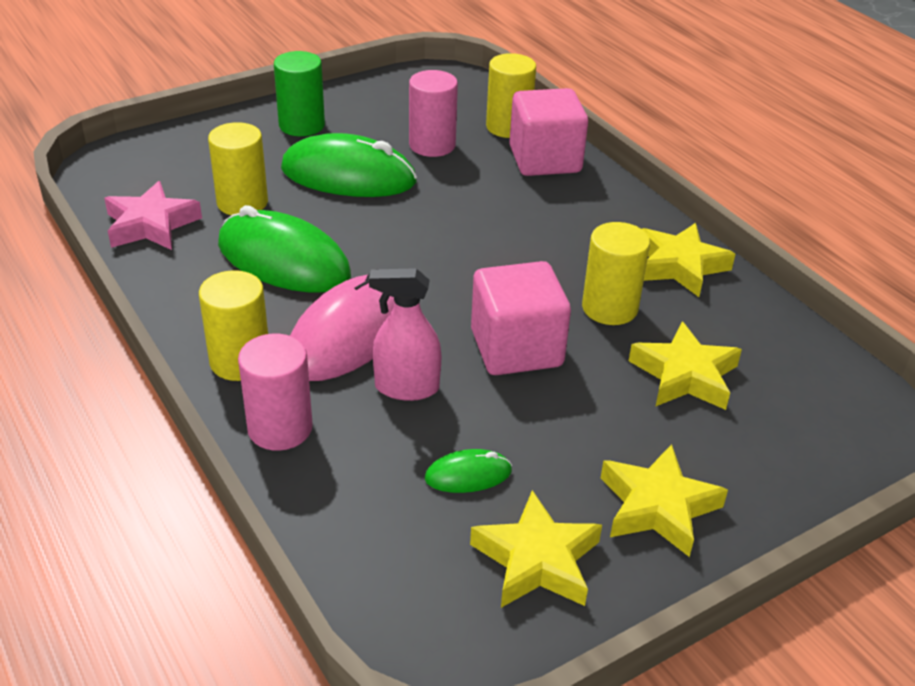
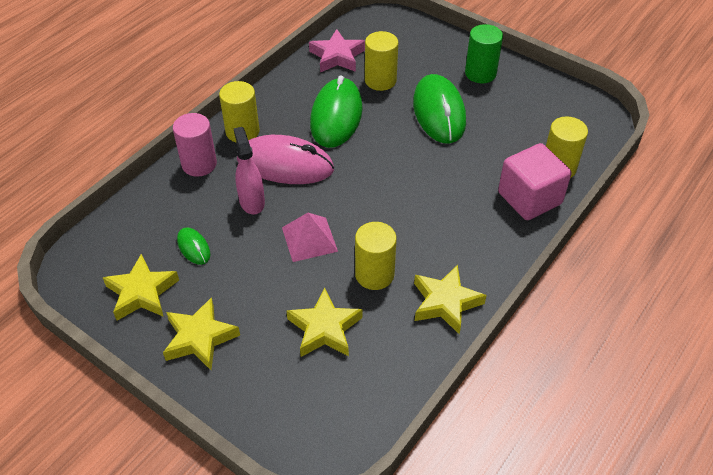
camera: 70 degrees right, 10 degrees up
pink cylinder [409,70,458,157] -> none
pink cube [471,261,571,375] -> pink pyramid [282,213,338,262]

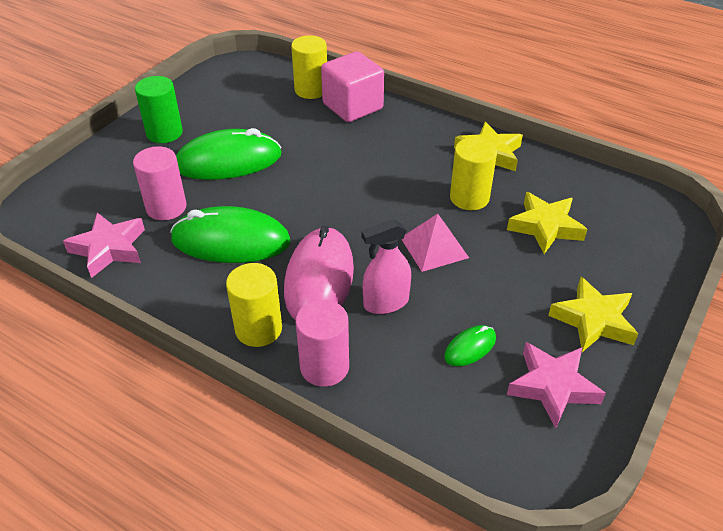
camera: 95 degrees left, 5 degrees down
yellow star [103,254,179,321] -> pink star [507,342,606,428]
yellow cylinder [365,31,398,91] -> pink cylinder [133,146,186,220]

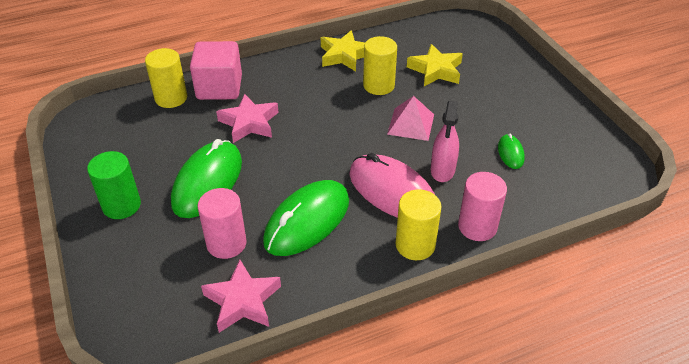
camera: 55 degrees left, 0 degrees up
pink star [507,342,606,428] -> pink star moved to [216,94,279,143]
yellow star [548,277,638,352] -> none

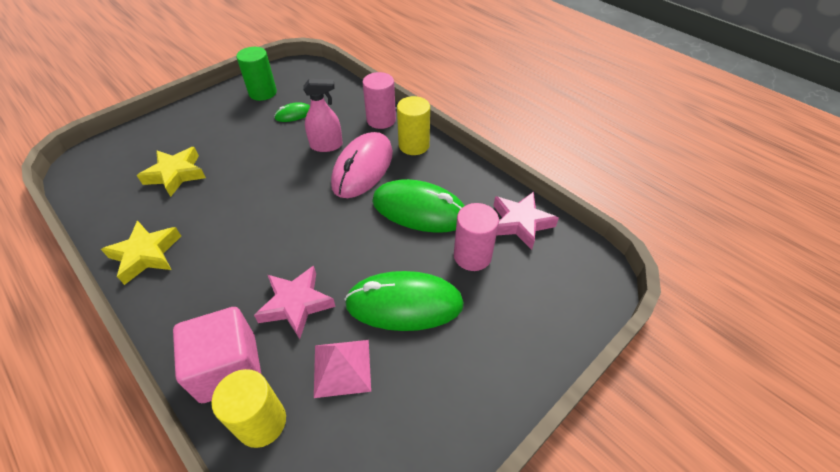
camera: 110 degrees left, 5 degrees up
green cylinder [87,151,141,219] -> green cylinder moved to [236,47,277,101]
yellow cylinder [363,36,397,95] -> none
pink pyramid [387,96,434,141] -> pink pyramid moved to [314,340,371,398]

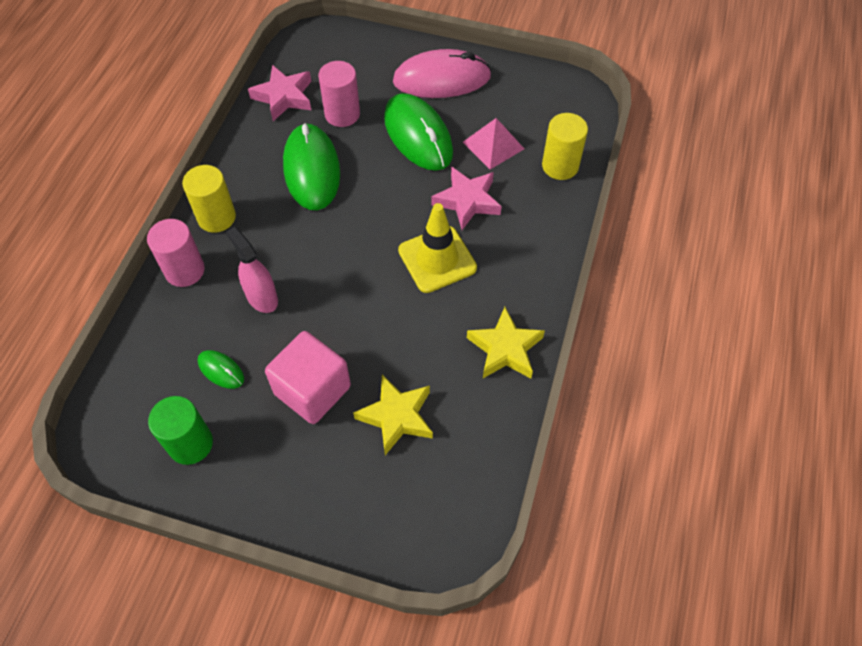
camera: 120 degrees left, 10 degrees up
pink cube [173,307,261,403] -> pink cube moved to [265,331,351,424]
pink mouse [331,132,393,198] -> pink mouse moved to [393,49,492,98]
none -> yellow traffic cone [398,203,477,293]

